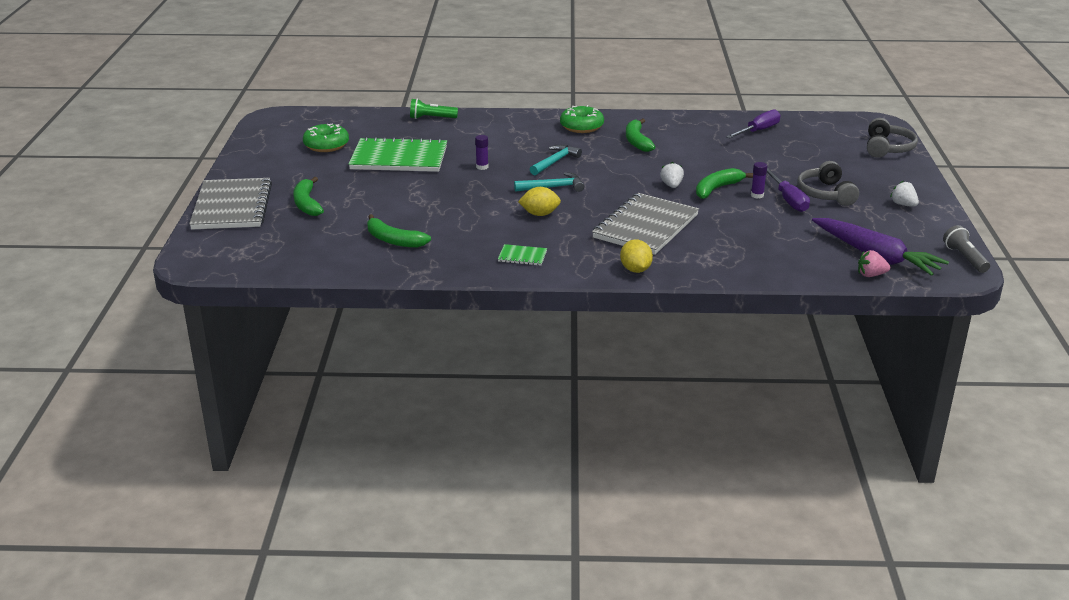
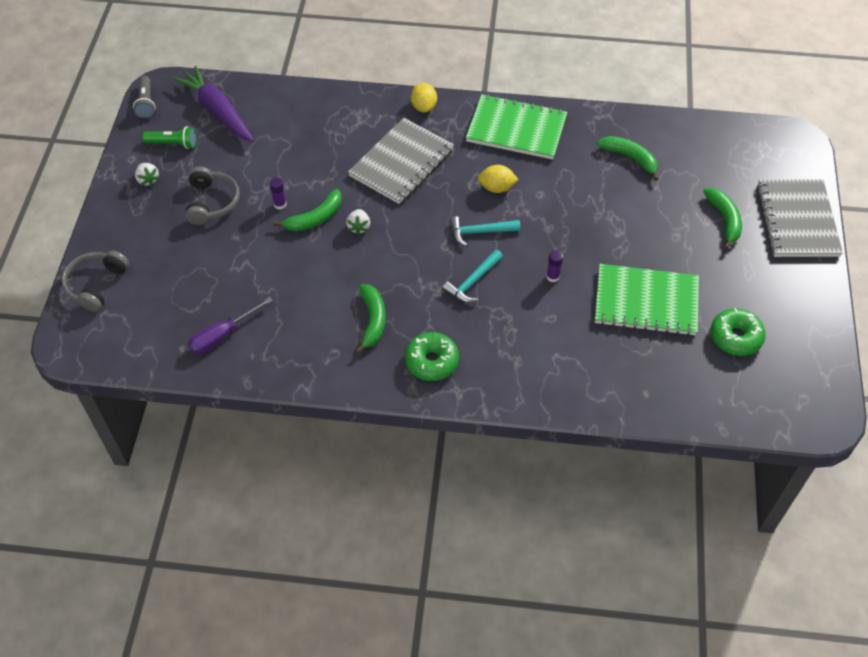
camera: 175 degrees left, 25 degrees up
green flashlight [410,98,458,119] -> green flashlight moved to [143,126,197,149]
green notebook [498,244,547,266] -> green notebook [466,94,567,160], size x2.36
purple screwdriver [767,168,810,212] -> none
pink strawberry [858,250,890,277] -> none

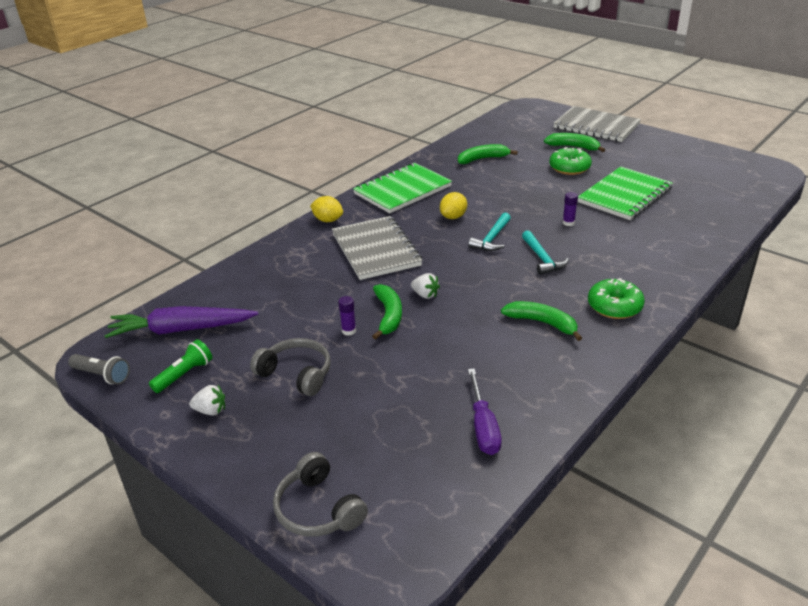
camera: 55 degrees left, 20 degrees down
green donut [711,308,765,356] -> green donut moved to [549,147,592,175]

